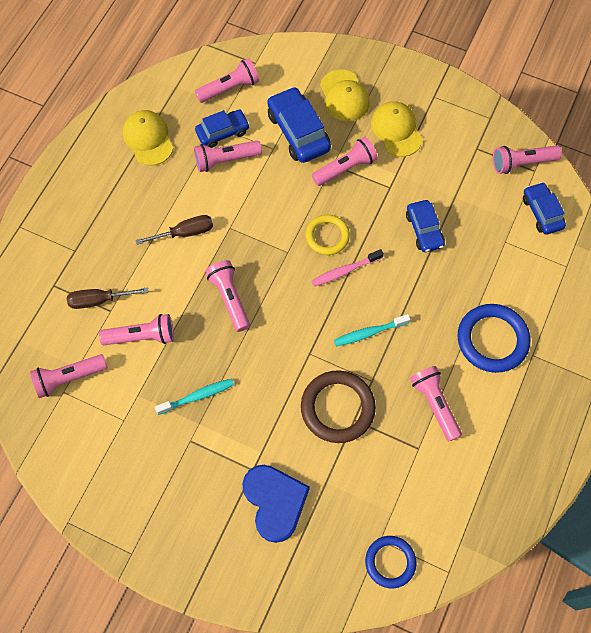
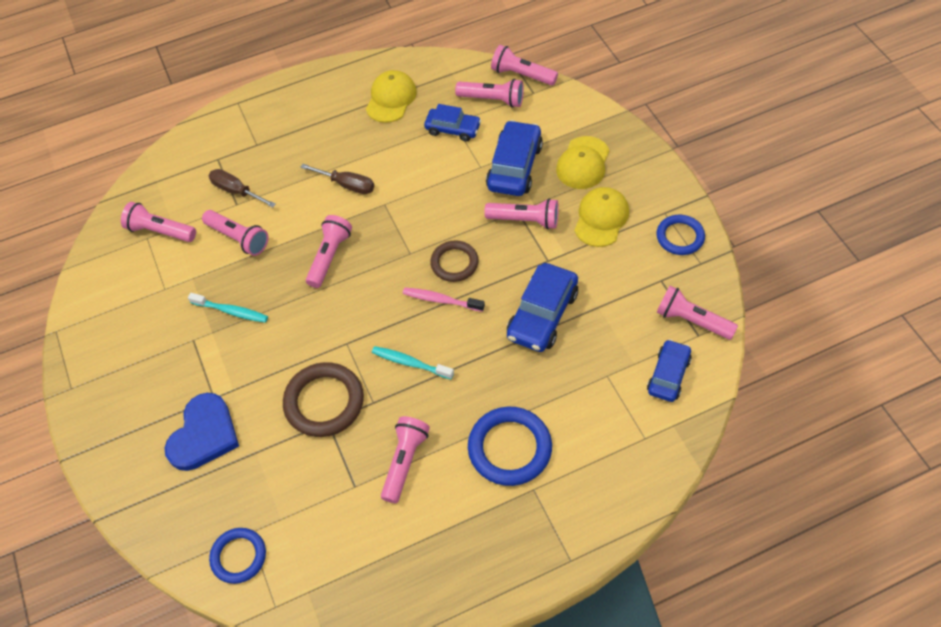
camera: 45 degrees right, 10 degrees down
pink flashlight [194,141,262,172] -> pink flashlight moved to [491,45,558,85]
yellow ring [306,215,350,255] -> brown ring [430,241,479,282]
blue car [406,200,445,252] -> blue car [507,263,578,352], size x1.55
none -> blue ring [656,215,705,255]

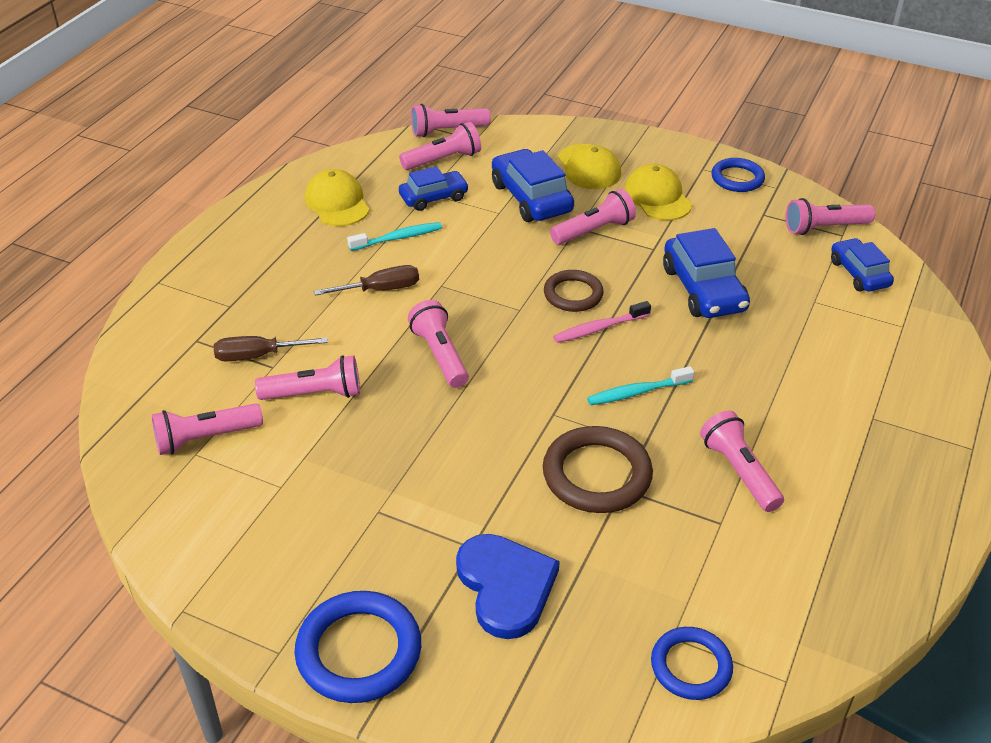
camera: 45 degrees left, 15 degrees down
turquoise toothbrush [188,293,268,323] -> turquoise toothbrush moved to [347,222,442,251]
blue ring [468,407,552,486] -> blue ring moved to [294,591,421,703]

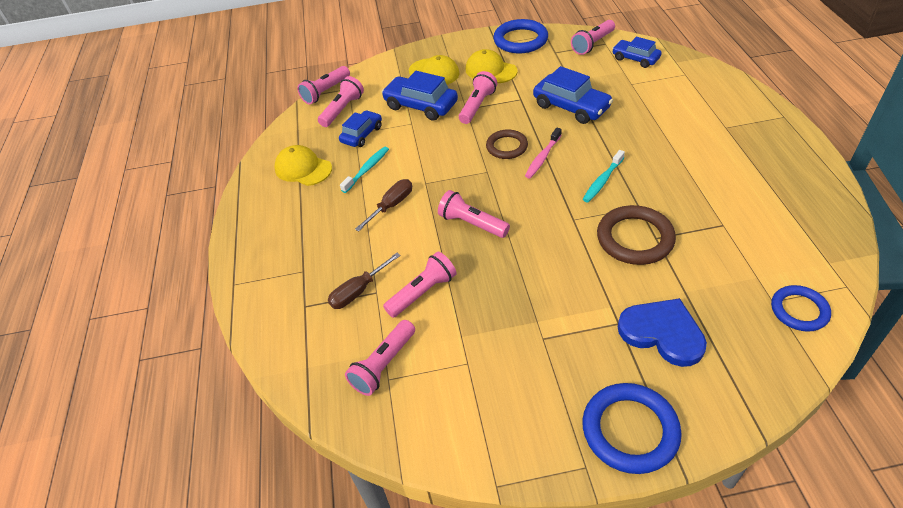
camera: 30 degrees left, 5 degrees up
pink flashlight [700,410,784,512] -> none
blue ring [711,158,765,192] -> blue ring [494,19,548,54], size x1.56

